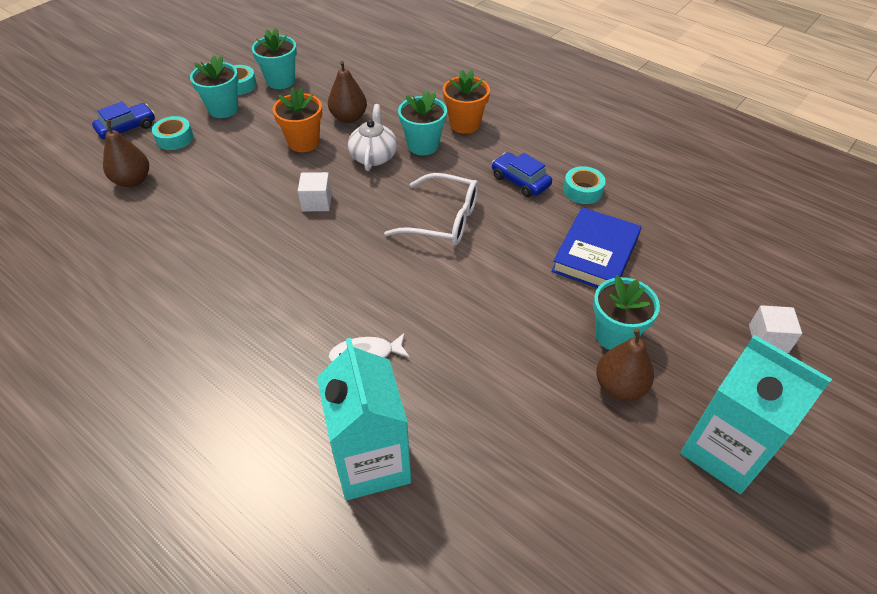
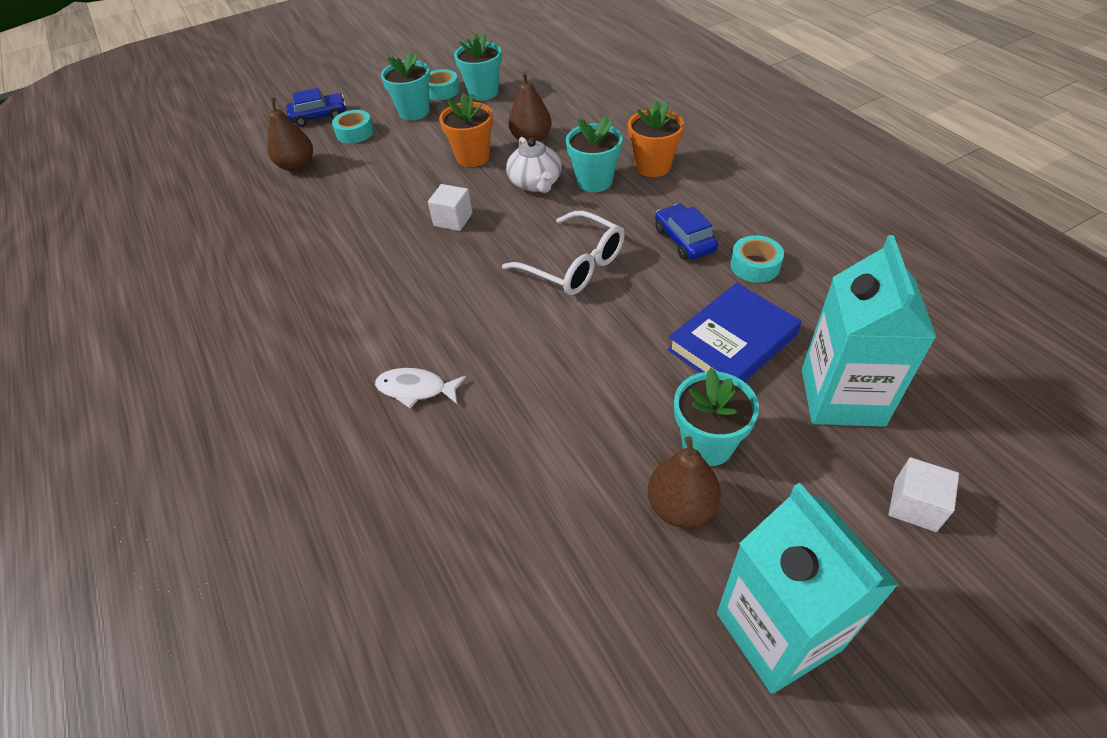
camera: 25 degrees right, 0 degrees up
turquoise carton [317,338,411,500] -> turquoise carton moved to [802,235,936,427]
white teapot [348,104,397,171] -> white teapot turned 135 degrees clockwise [506,137,561,193]

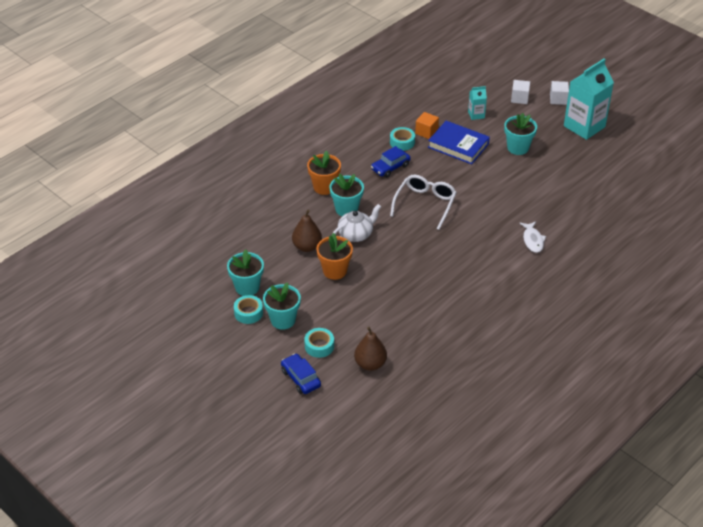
camera: 110 degrees left, 5 degrees down
white cube [428,184,473,231] -> white cube moved to [550,81,569,105]
brown pear [648,436,721,528] -> none
turquoise carton [802,235,936,427] -> turquoise carton [468,86,487,120], size x0.46
none -> orange cube [415,112,439,139]

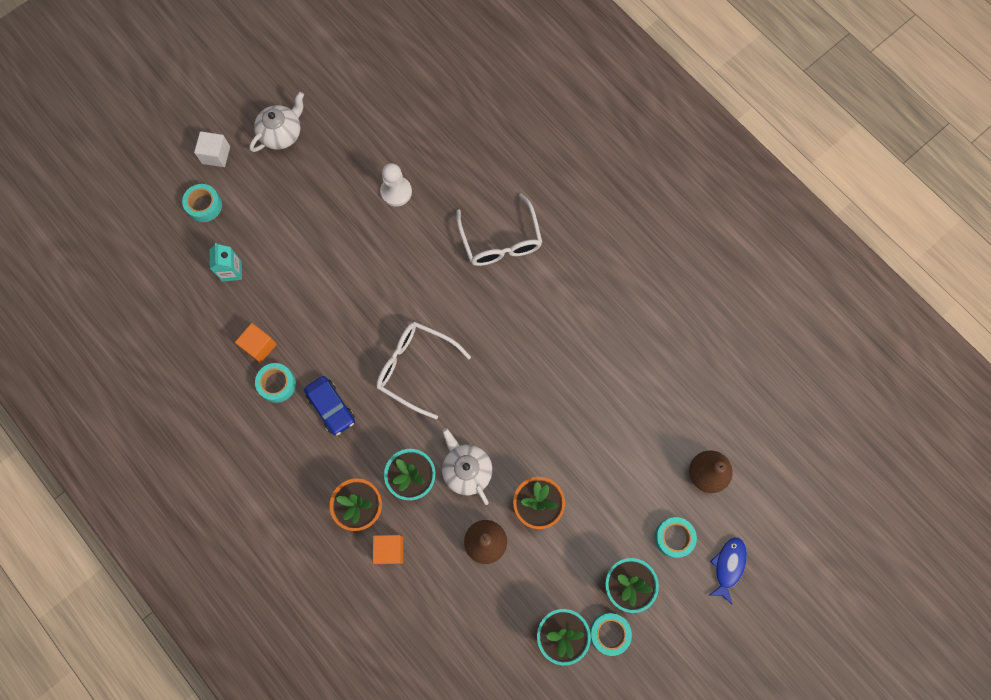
camera: 85 degrees left, 30 degrees up
blue car [281,353,321,394] -> blue fish [708,537,747,605]
blue book [428,121,490,164] -> none
turquoise flower pot [504,113,537,155] -> none
white cube [511,80,530,104] -> turquoise tape [182,184,222,222]
white fish [520,221,546,253] -> white glasses [456,193,542,266]
turquoise carton [564,58,614,140] -> white teapot [249,92,304,152]
none -> orange cube [373,535,403,564]
none -> white pawn [380,163,412,207]

